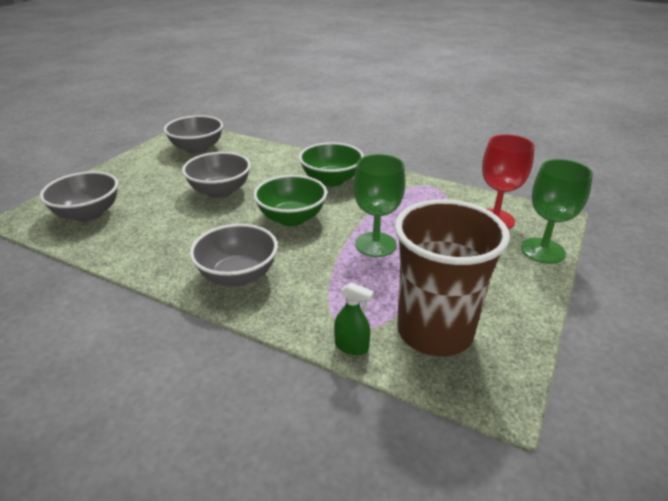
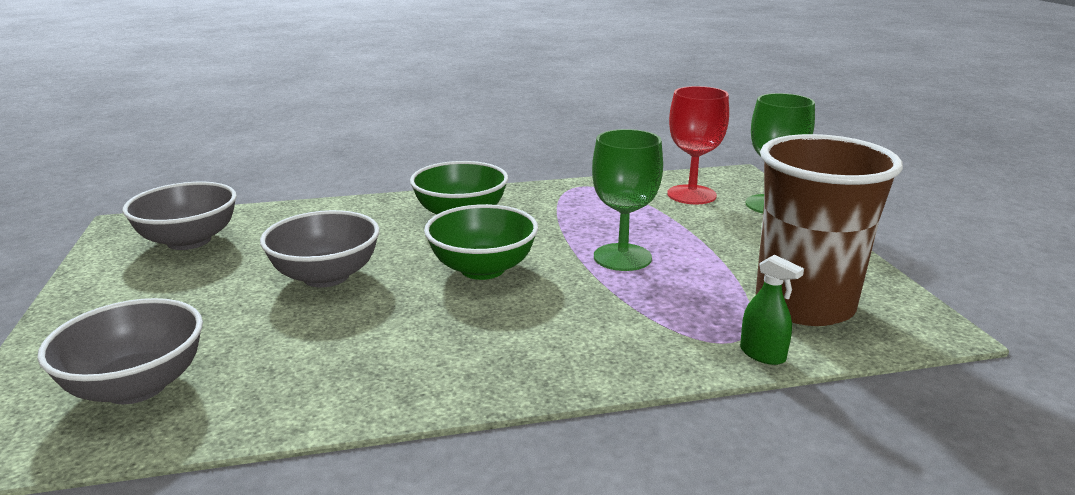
camera: 40 degrees left, 10 degrees down
grey bowl [190,224,278,287] -> none
green spray bottle [334,282,374,355] -> green spray bottle turned 60 degrees clockwise [740,255,804,365]

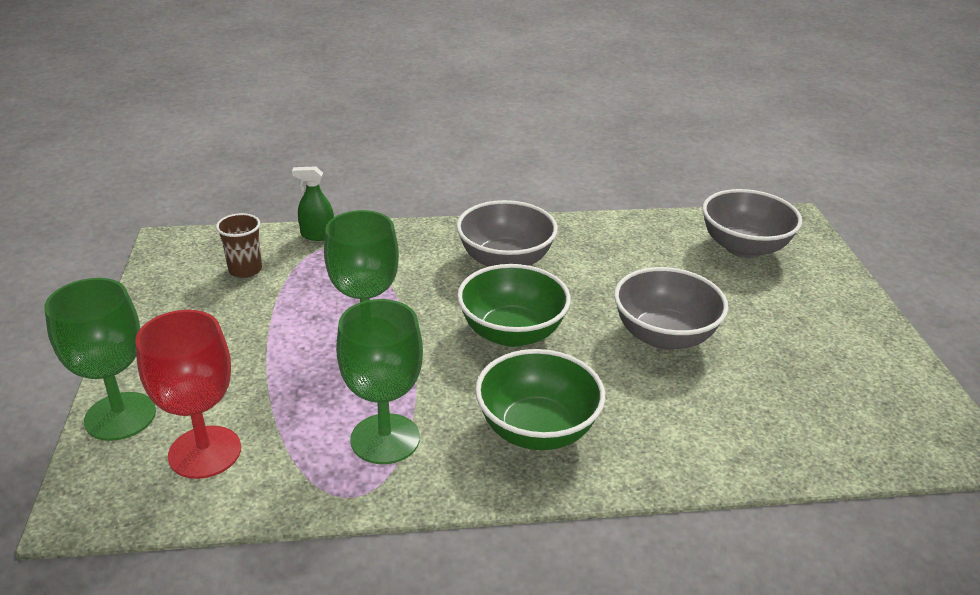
camera: 175 degrees left, 10 degrees up
grey bowl [122,182,237,250] -> grey bowl moved to [456,200,558,267]
green spray bottle [740,255,804,365] -> green spray bottle turned 45 degrees counterclockwise [292,166,334,241]
brown cup [756,134,903,326] -> brown cup [216,213,262,278], size x0.41
none -> green goblet [336,299,423,464]

